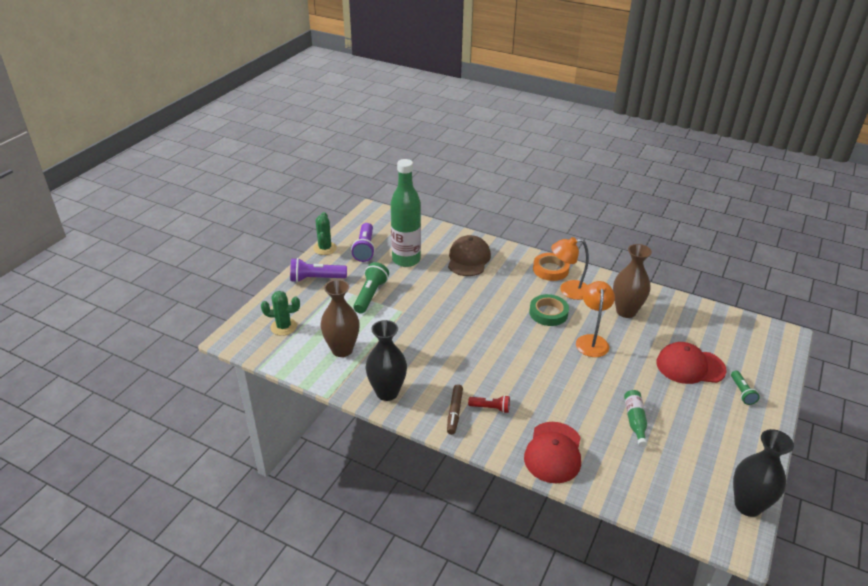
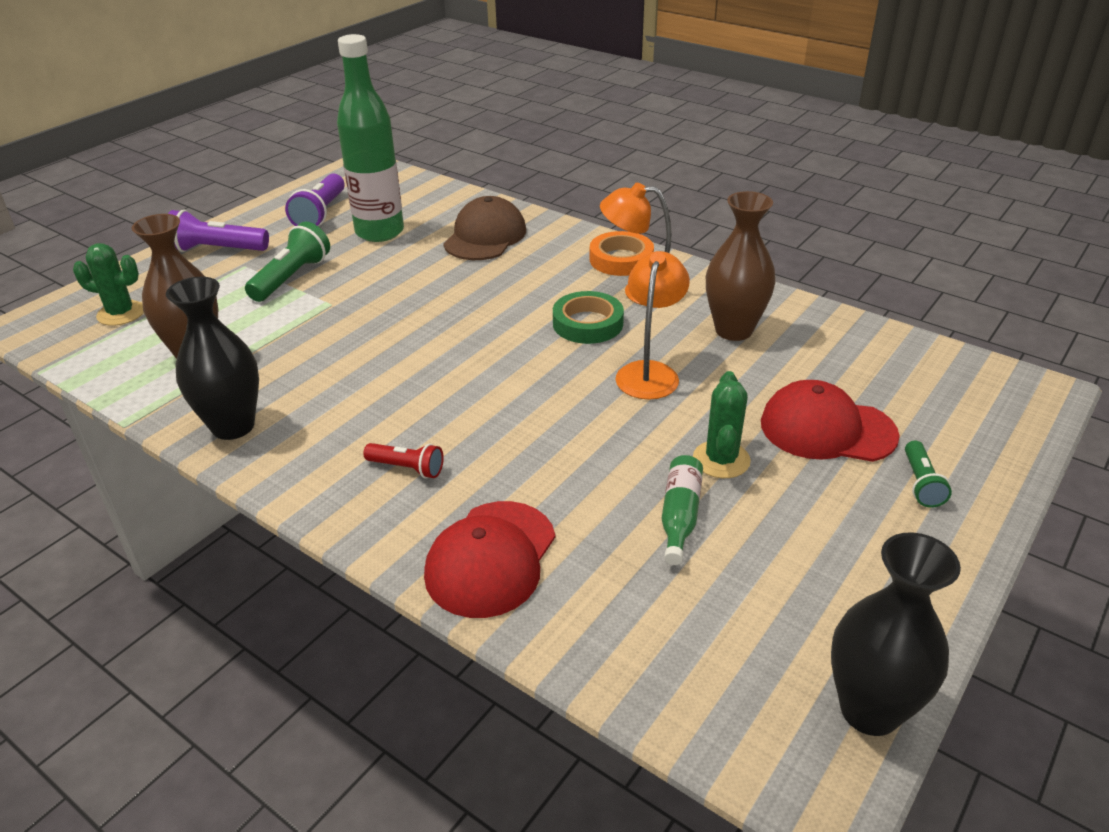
camera: 10 degrees right, 0 degrees up
green cactus [313,212,337,255] -> green cactus moved to [693,371,751,478]
brown marker [447,384,463,435] -> none

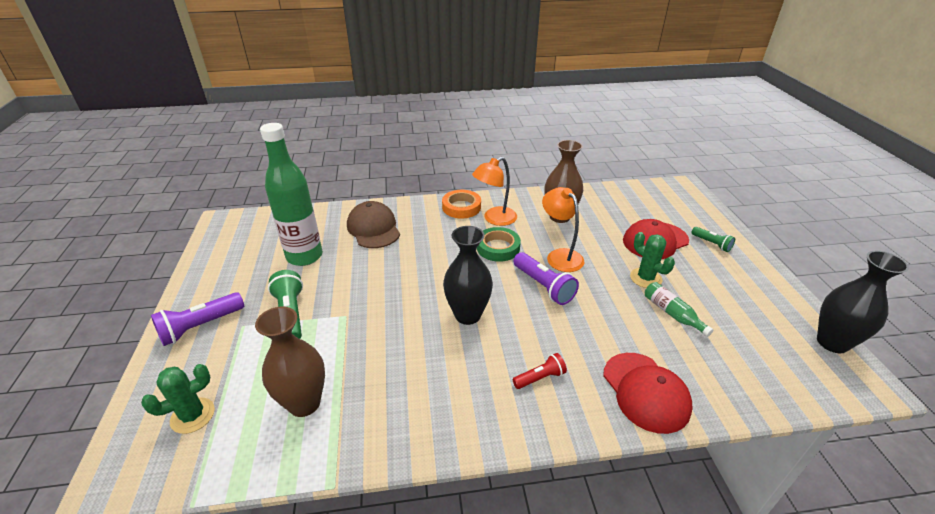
camera: 45 degrees left, 0 degrees up
black vase [166,277,259,440] -> black vase moved to [443,226,493,325]
purple flashlight [285,173,345,226] -> purple flashlight moved to [514,252,579,305]

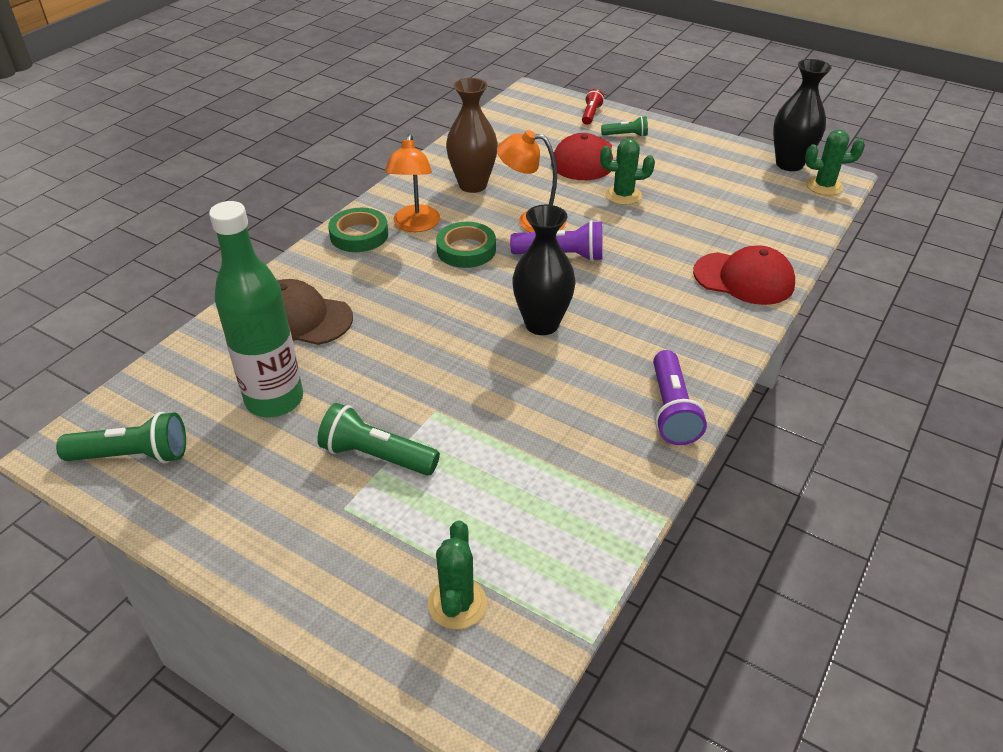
camera: 50 degrees left, 5 degrees up
purple flashlight [151,292,244,346] -> purple flashlight moved to [653,350,707,445]
brown vase [255,307,325,417] -> none
orange tape [442,190,481,218] -> green tape [328,208,388,252]
red flashlight [513,353,567,389] -> red flashlight moved to [582,89,604,125]
green bottle [645,282,713,337] -> none
none -> green flashlight [56,412,186,463]
none -> green cactus [805,130,865,196]

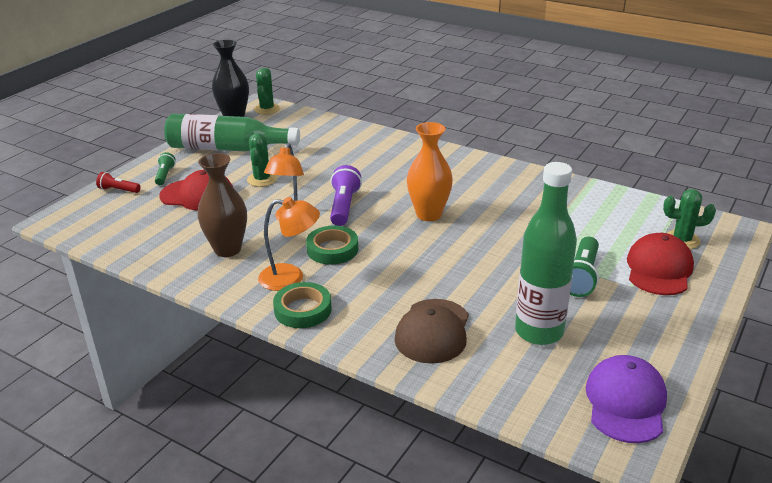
camera: 90 degrees left, 10 degrees down
green flashlight [56,412,186,463] -> purple cap [585,355,667,443]
black vase [512,205,576,335] -> orange vase [407,122,453,221]
purple flashlight [653,350,707,445] -> none
red cap [693,245,795,305] -> red cap moved to [627,233,694,295]
none -> green bottle [164,114,300,152]

